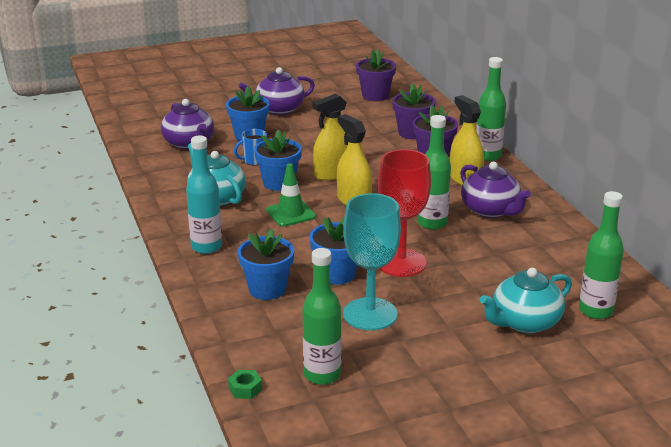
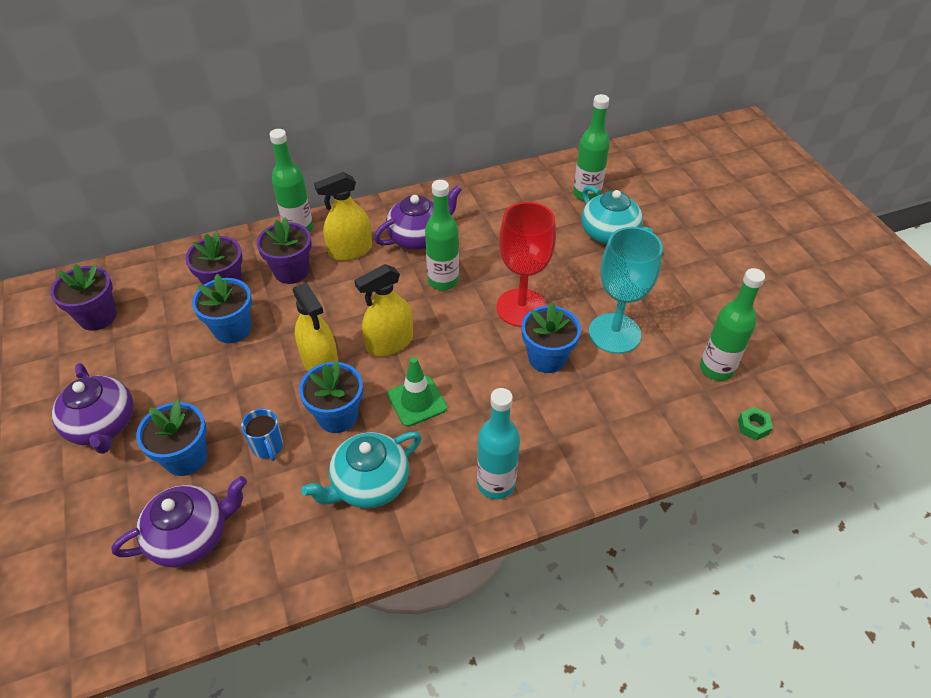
camera: 90 degrees left, 20 degrees up
blue flower pot [238,229,294,300] -> blue flower pot moved to [192,274,252,343]

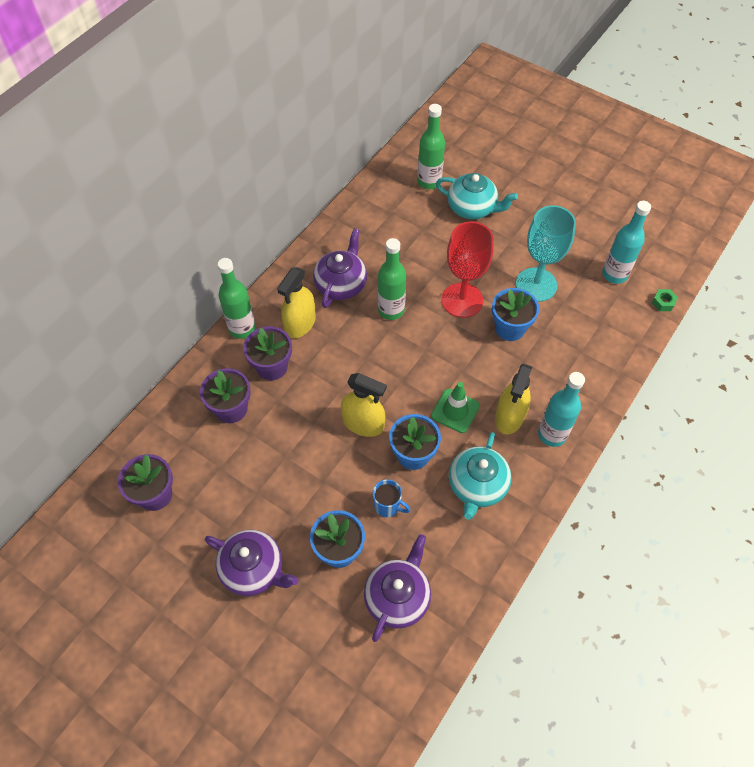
camera: 35 degrees left, 10 degrees up
blue flower pot [192,274,252,343] -> none
yellow spray bottle [354,264,413,356] -> yellow spray bottle moved to [495,364,532,434]
green bottle [700,268,765,381] -> turquoise bottle [602,201,651,284]

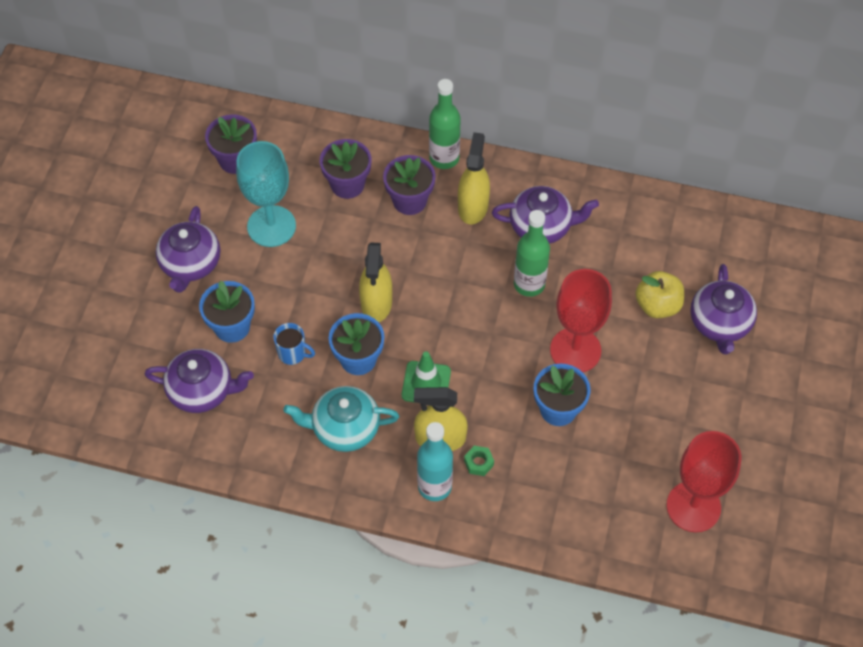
camera: 70 degrees right, 0 degrees up
yellow spray bottle [277,267,316,339] -> yellow spray bottle turned 90 degrees clockwise [458,132,490,224]
blue mug [373,479,410,517] -> blue mug turned 75 degrees counterclockwise [273,323,315,365]
green bottle [417,104,445,189] -> none
turquoise teapot [436,173,518,219] -> purple teapot [690,264,757,354]
turquoise goblet [516,205,576,302] -> turquoise goblet moved to [236,141,296,247]
turquoise bottle [602,201,651,284] -> red goblet [667,431,741,532]
green nut [652,289,678,311] -> green nut moved to [464,446,494,476]
none -> yellow apple [635,271,684,318]

